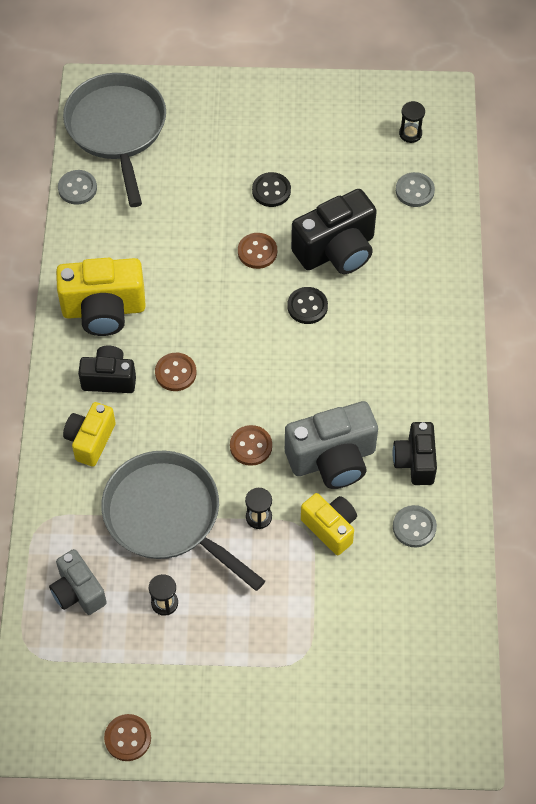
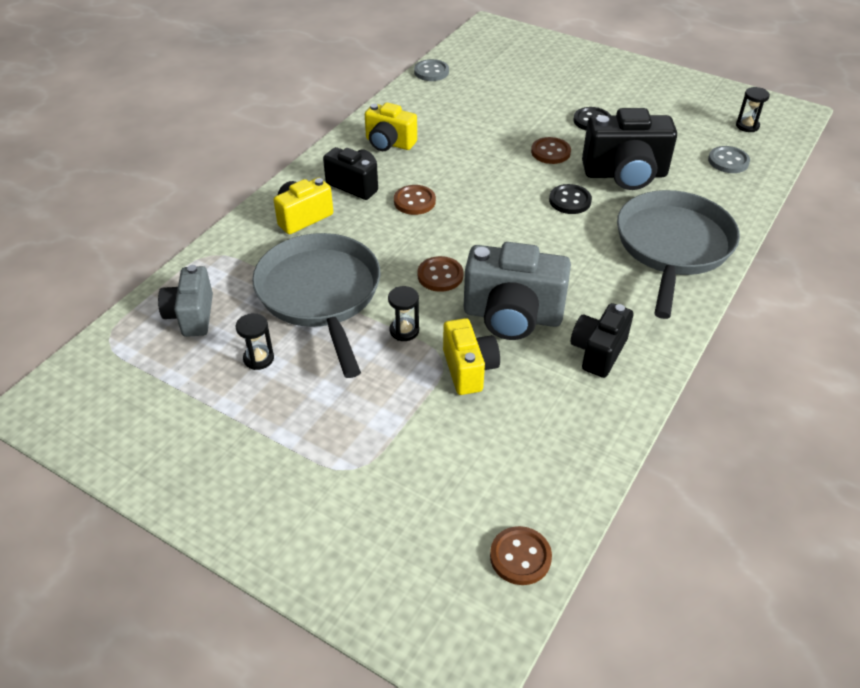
camera: 30 degrees right, 15 degrees down
yellow camera [56,258,146,336] -> yellow camera [365,102,417,151], size x0.63
grey pan [63,73,166,207] -> grey pan moved to [617,190,740,319]
brown button [104,714,151,761] -> brown button moved to [490,526,552,585]
grey button [393,505,437,548] -> none

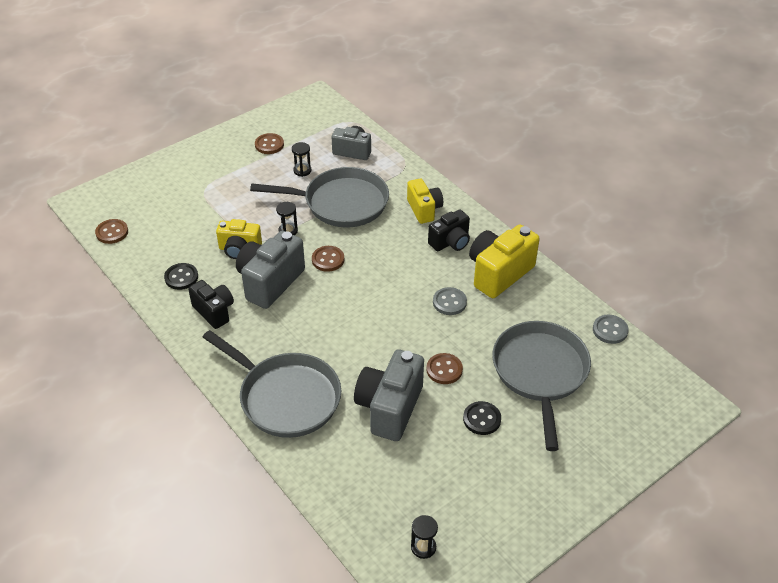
camera: 110 degrees right, 0 degrees up
yellow camera [365,102,417,151] -> yellow camera [469,225,540,298], size x1.60
brown button [394,185,436,215] -> brown button moved to [255,133,284,154]
black button [549,184,592,214] -> black button moved to [164,263,198,290]
black camera [582,108,677,190] -> grey camera [354,349,424,441]
grey button [708,146,750,173] -> grey button moved to [433,287,467,315]
none -> grey pan [492,321,591,451]

